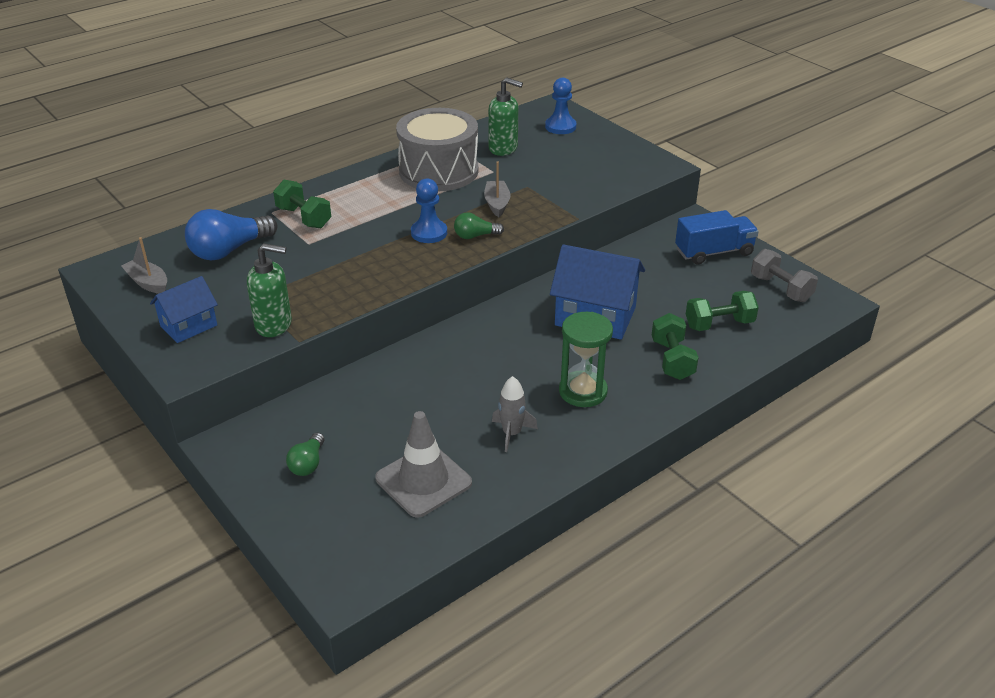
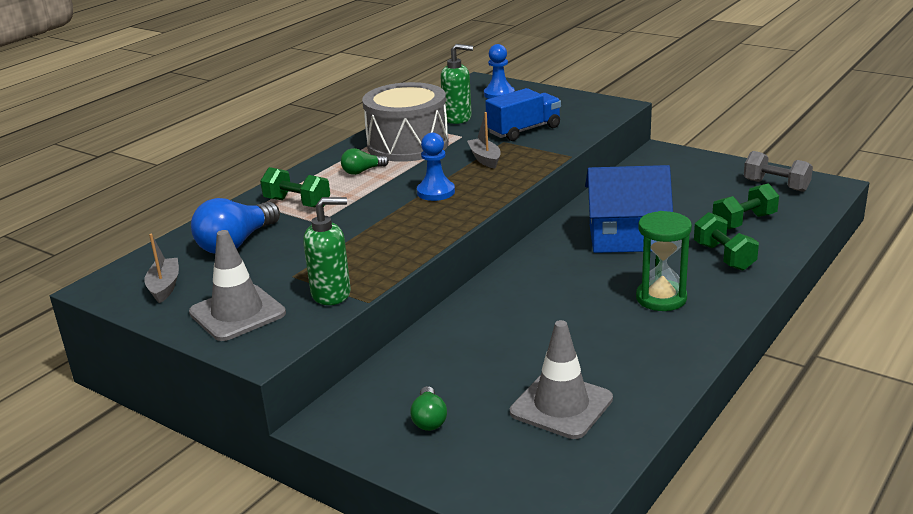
camera: 15 degrees left, 10 degrees down
grey boat [121,237,167,294] -> grey boat turned 60 degrees clockwise [144,234,179,303]
blue house [150,276,218,343] -> grey traffic cone [189,230,286,341]
green light bulb [454,212,504,239] -> green light bulb moved to [341,148,389,175]
grey rocket [492,376,538,452] -> none
blue truck [675,210,759,265] -> blue truck moved to [485,88,561,141]

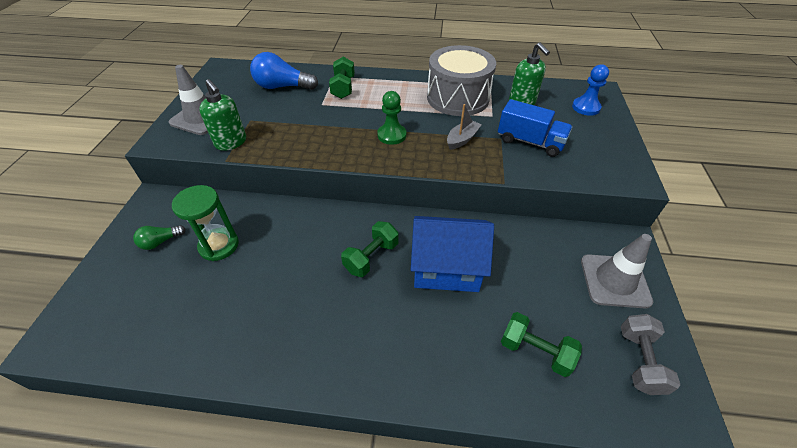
camera: 60 degrees right, 20 degrees up
grey boat [144,234,179,303] -> none
green light bulb [341,148,389,175] -> none
blue pawn [417,133,455,201] -> green pawn [377,91,406,145]
grey traffic cone [510,320,613,439] -> grey traffic cone moved to [581,234,653,309]
blue house [585,165,673,253] -> blue house turned 60 degrees counterclockwise [411,216,494,292]
green hourglass [636,211,692,311] -> green hourglass moved to [172,185,239,261]
green dumbbell [694,212,759,271] -> green dumbbell moved to [341,221,399,277]

